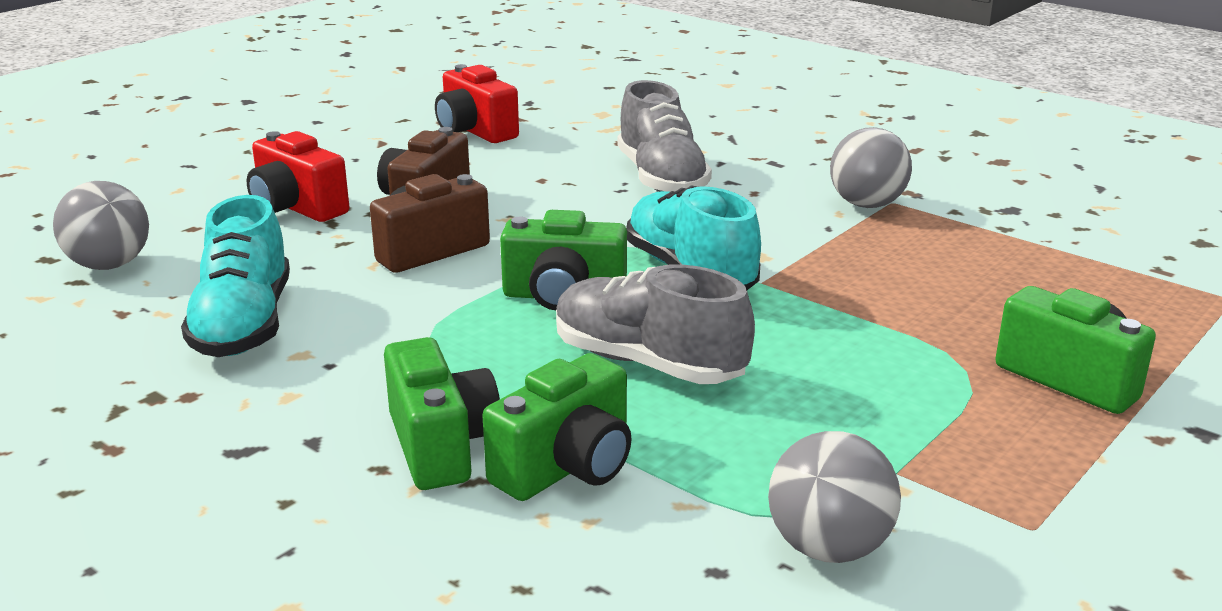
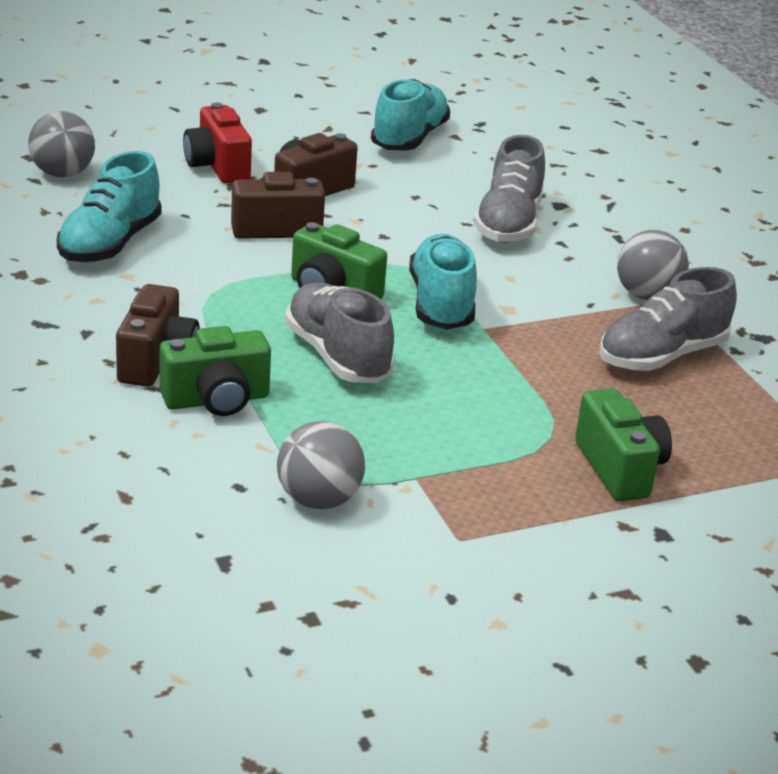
camera: 25 degrees right, 5 degrees up
green camera [384,337,500,490] -> brown camera [116,284,200,387]
red camera [435,64,519,143] -> turquoise shoe [371,79,450,151]
none -> grey shoe [599,267,737,371]

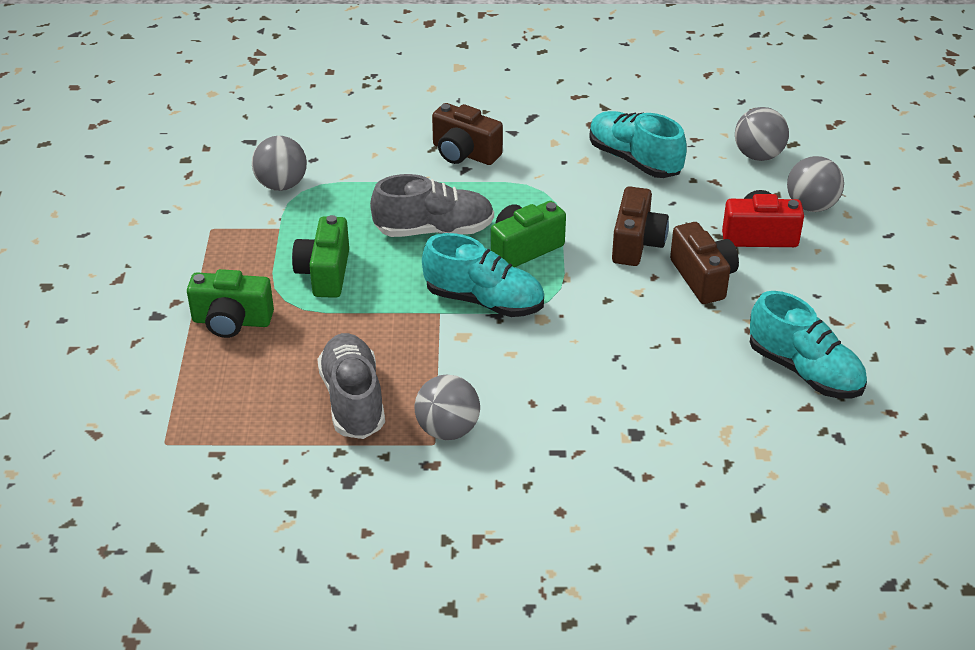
camera: 115 degrees right, 10 degrees up
green camera [160,326,271,416] -> green camera moved to [292,215,349,298]
grey shoe [474,135,545,243] -> none
none -> grey ball [787,156,844,212]

